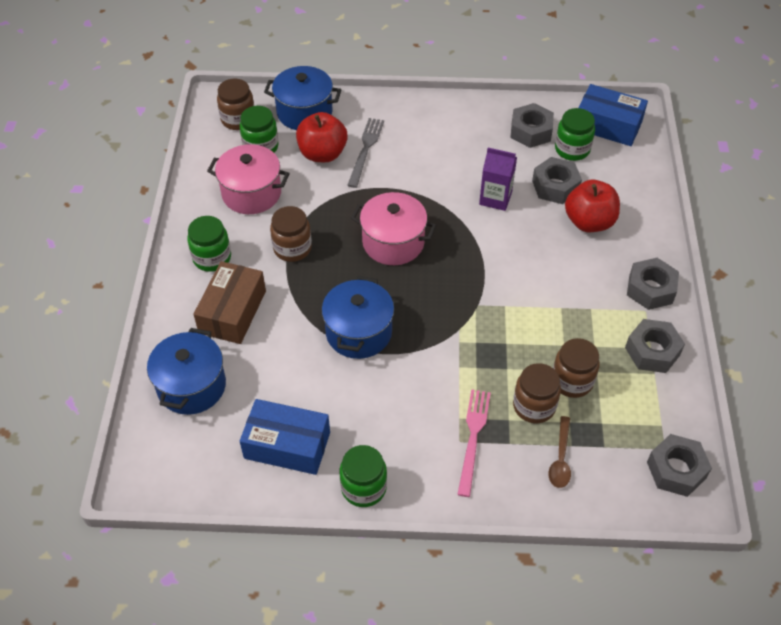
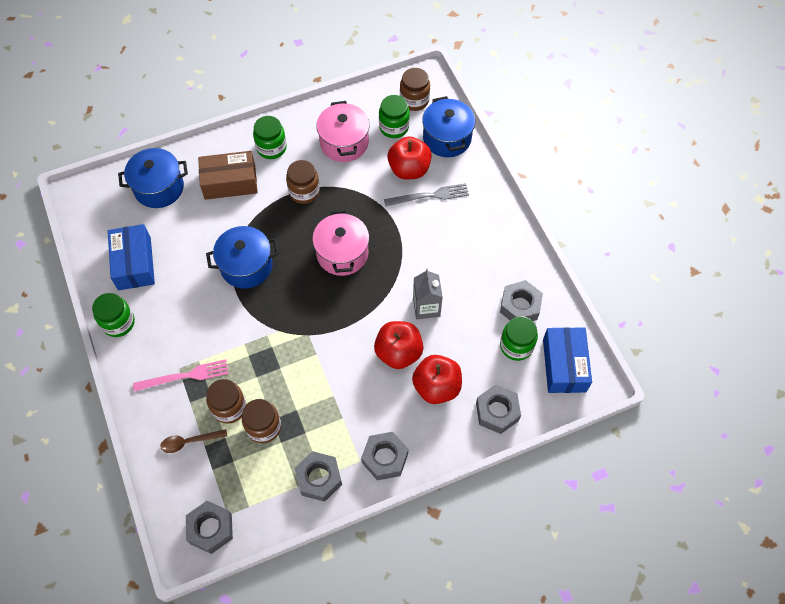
camera: 65 degrees right, 10 degrees up
purple carton [479,148,517,211] -> grey carton [413,269,443,319]
grey nut [532,157,582,204] -> grey nut moved to [476,384,521,434]
none -> red apple [374,321,424,369]

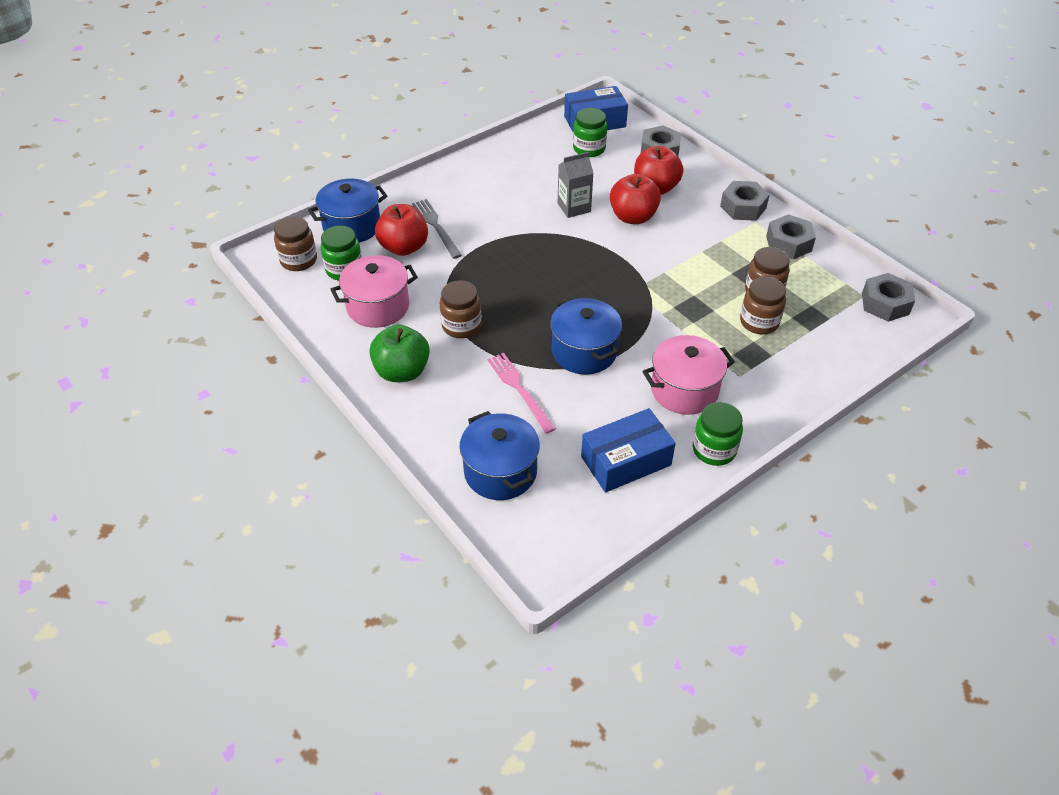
camera: 105 degrees left, 15 degrees down
pink fork [133,359,229,392] -> pink fork moved to [487,353,556,434]
brown spoon [160,429,227,453] -> none
brown box [198,151,258,200] -> none
green jar [253,116,287,159] -> green apple [369,325,430,382]
pink pot [312,210,369,276] -> pink pot moved to [642,335,735,415]
grey nut [500,280,543,321] -> none

